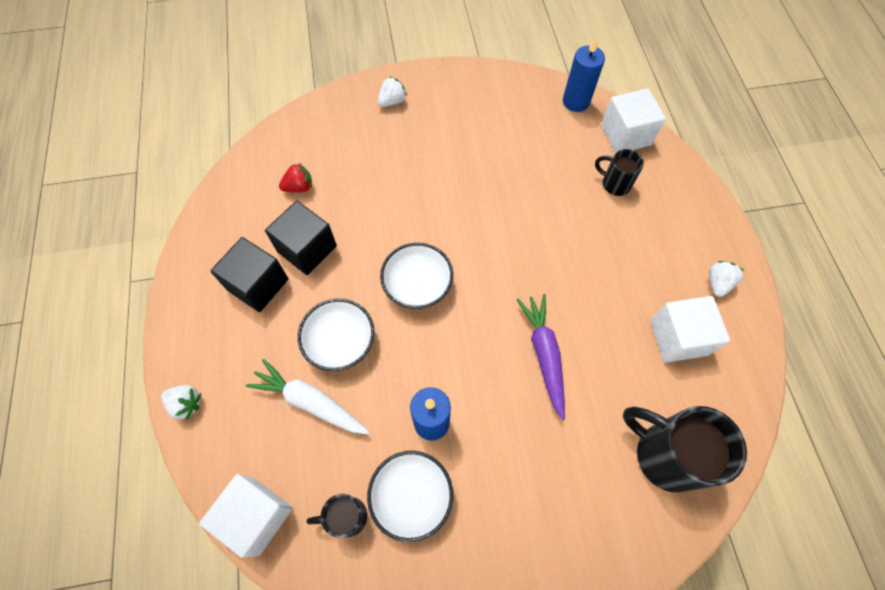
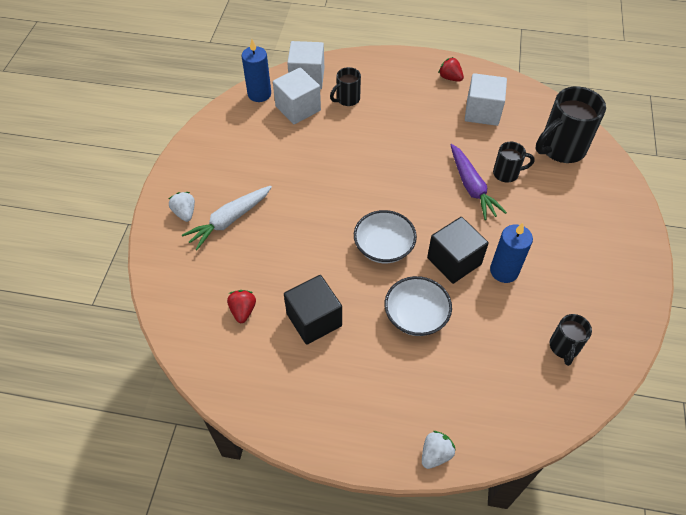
camera: 70 degrees left, 10 degrees down
white cube [199,474,293,558] -> white cube moved to [273,67,321,124]
black cube [211,237,288,312] -> black cube moved to [427,217,489,284]
white carrot [246,359,370,434] -> white carrot moved to [182,186,272,250]
white bowl [367,451,453,542] -> none
purple carrot [517,294,565,420] -> purple carrot turned 120 degrees counterclockwise [451,144,507,220]
white strawberry [709,261,744,297] -> red strawberry [438,57,464,82]
none -> black mug [493,142,535,183]

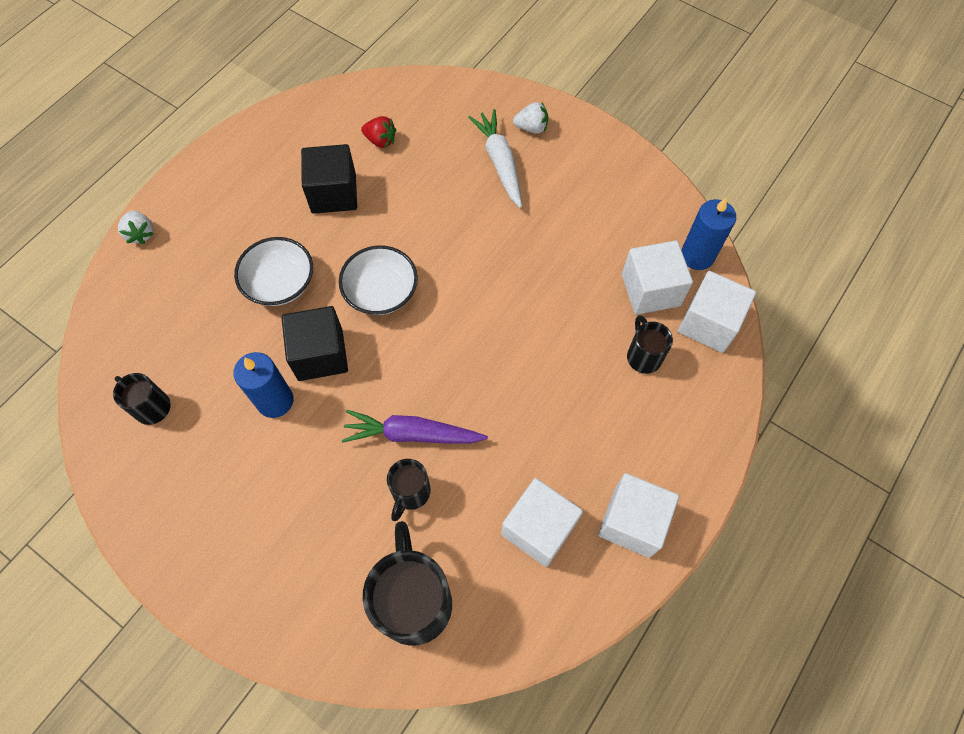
camera: 115 degrees right, 10 degrees up
red strawberry [438,57,464,82] -> white cube [598,473,679,558]

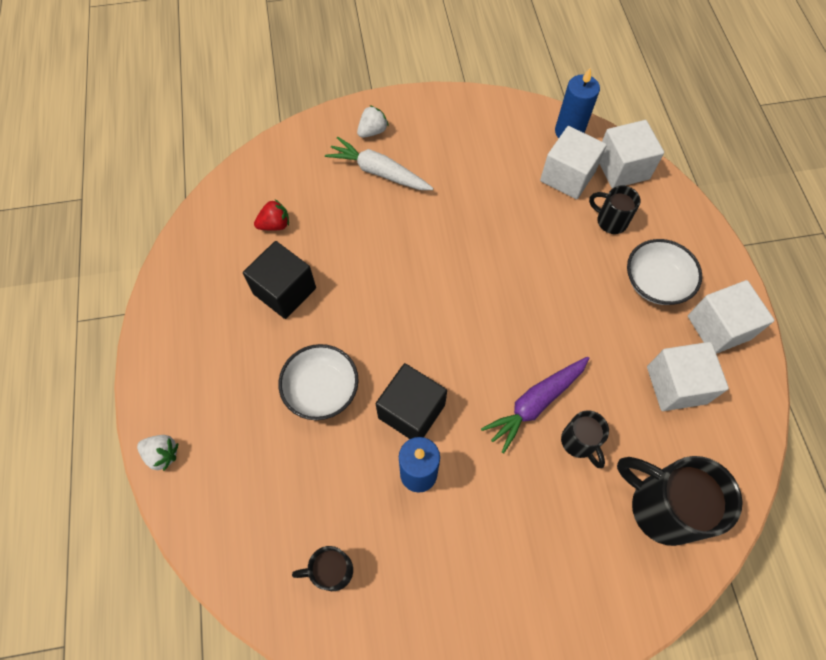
camera: 45 degrees left, 0 degrees up
white bowl [339,245,418,315] -> white bowl moved to [627,239,702,305]

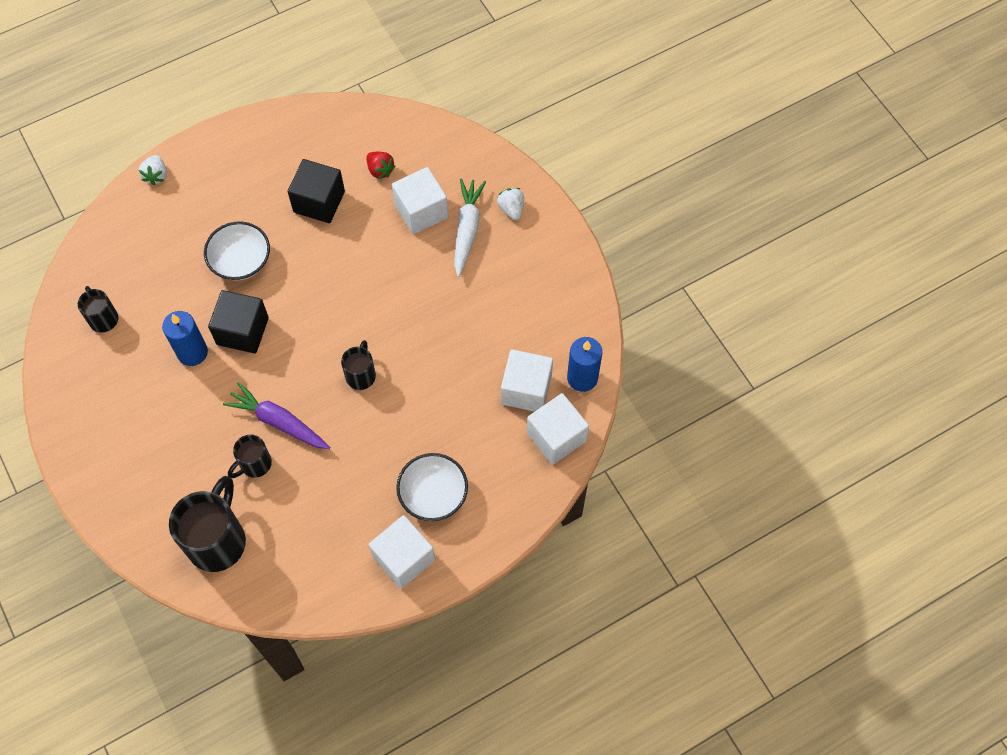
camera: 70 degrees right, 0 degrees up
white strawberry [357,105,389,138] -> white strawberry turned 135 degrees counterclockwise [497,188,524,220]
black mug [589,185,641,234] -> black mug moved to [341,340,376,390]
white cube [647,342,729,411] -> white cube moved to [392,167,448,234]

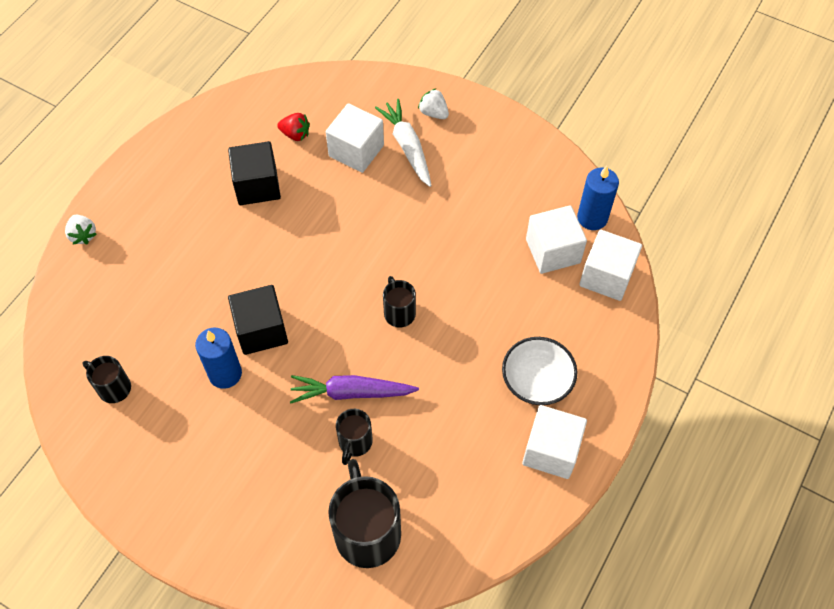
camera: 30 degrees left, 5 degrees down
white bowl [204,221,270,281] -> none

